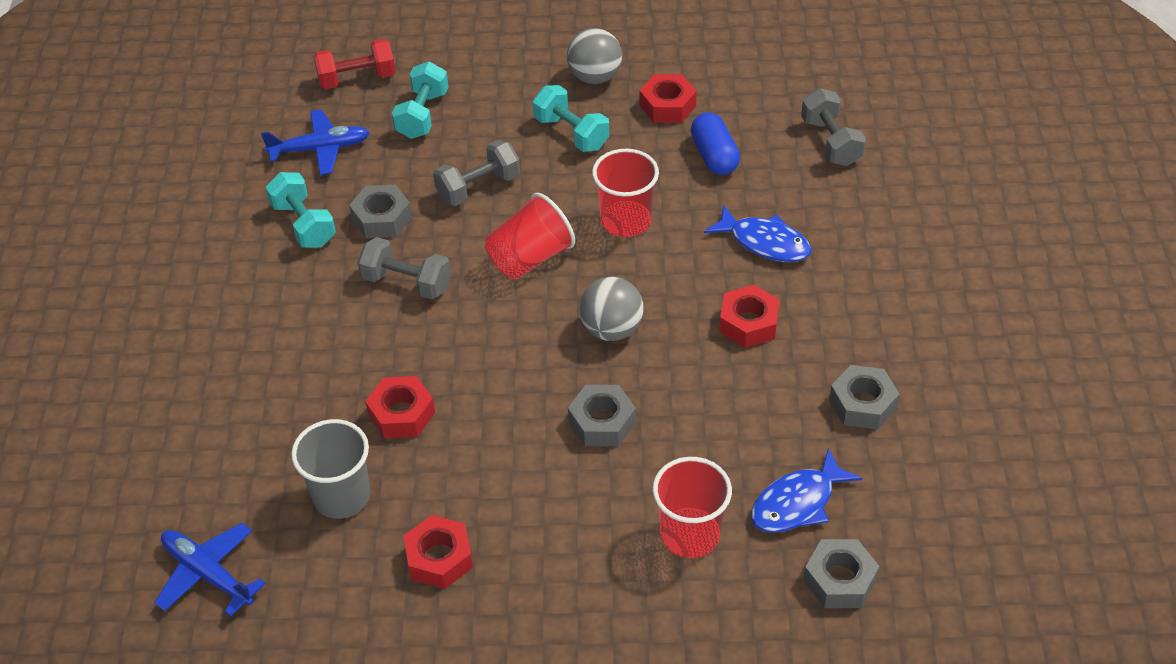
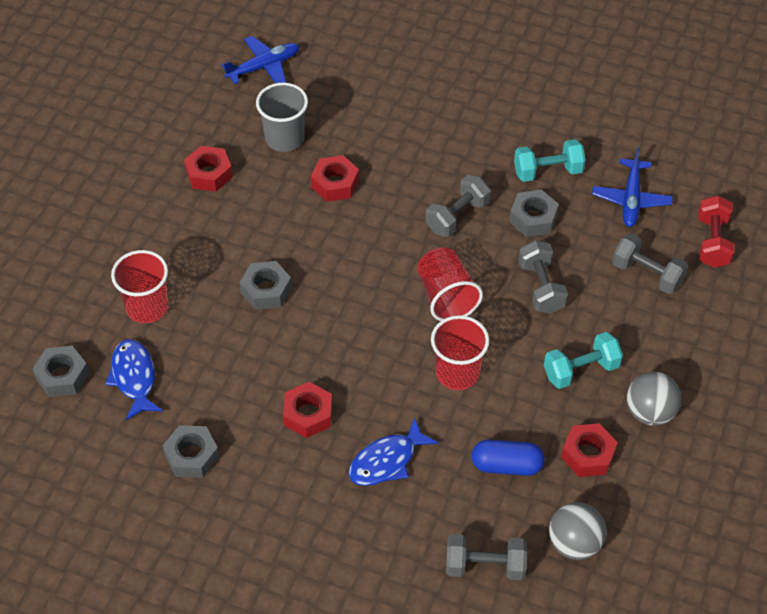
camera: 110 degrees right, 5 degrees up
turquoise dumbbell [392,62,448,139] -> grey dumbbell [612,234,688,294]
grey ball [579,277,644,341] -> grey ball moved to [549,502,607,560]

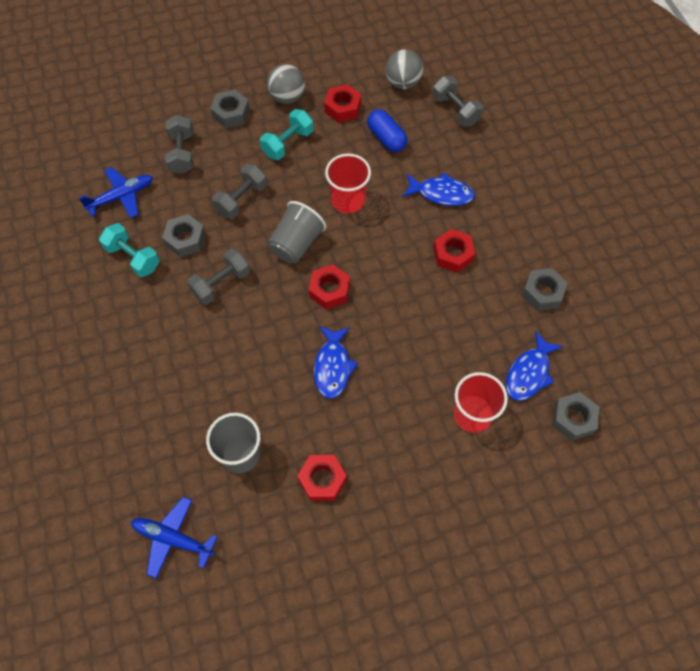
camera: 130 degrees left, 10 degrees up
grey nut [240,261,292,310] -> grey nut moved to [210,89,250,128]
red nut [311,155,359,202] -> red nut moved to [309,265,350,309]
red cup [417,248,483,321] -> grey cup [267,201,326,263]
grey dumbbell [426,175,491,237] -> grey dumbbell turned 45 degrees counterclockwise [187,248,250,305]
turquoise dumbbell [544,332,623,389] -> turquoise dumbbell turned 75 degrees counterclockwise [260,109,314,160]
red dumbbell [698,195,734,268] -> none
none -> blue fish [314,326,358,399]

